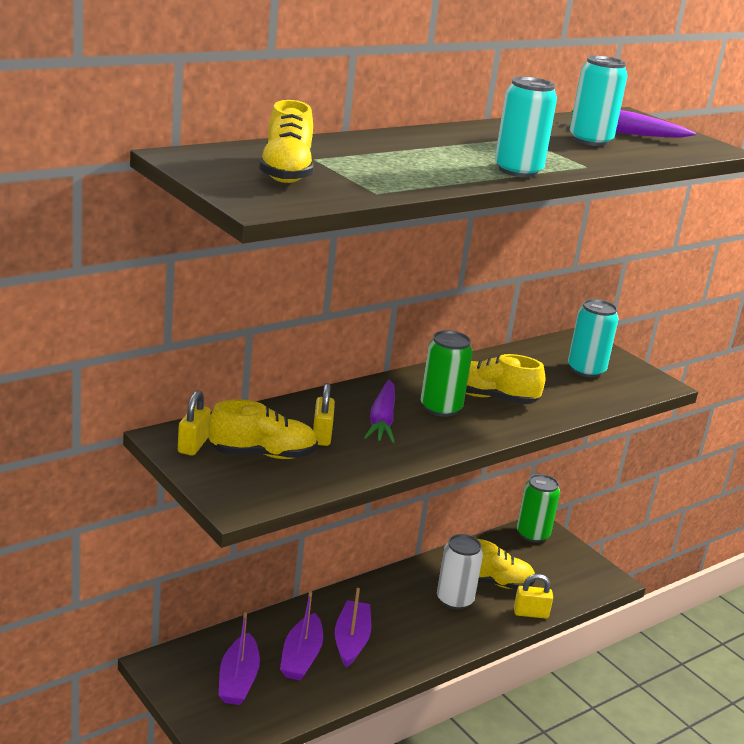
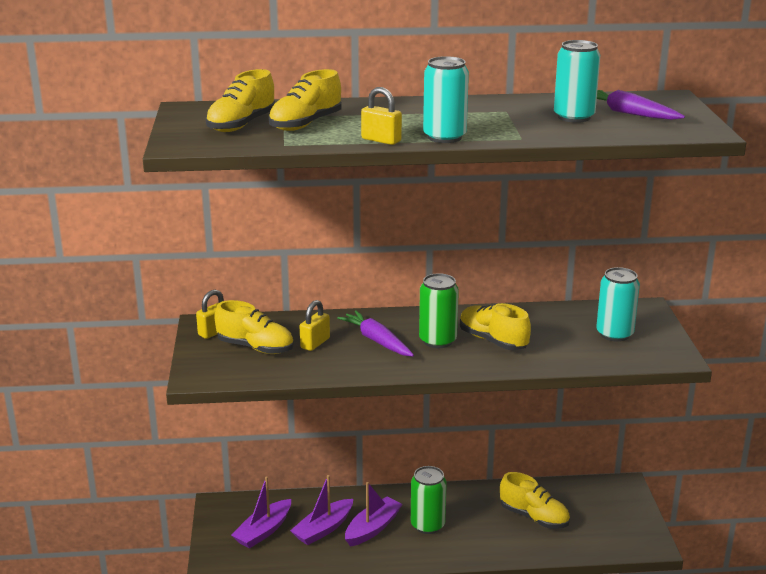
camera: 35 degrees right, 0 degrees up
purple carrot [364,379,395,443] -> purple carrot turned 105 degrees clockwise [337,310,414,357]
white can [437,534,483,610] -> none
yellow padlock [514,574,553,618] -> yellow padlock moved to [361,87,402,145]
green can [517,474,560,543] -> green can moved to [411,466,447,534]
none -> yellow shoe [269,69,342,131]

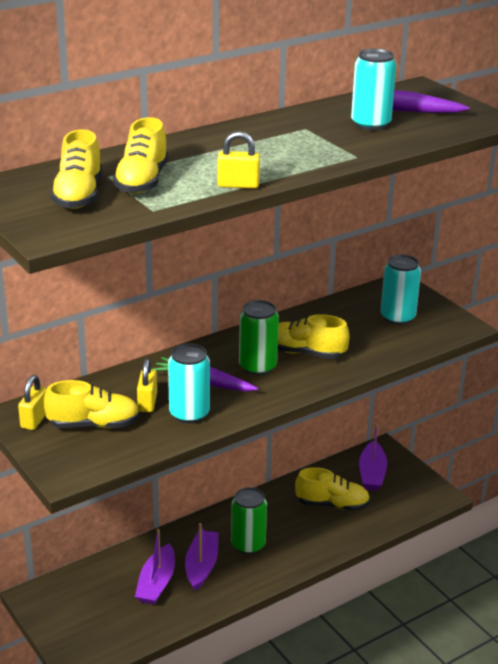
camera: 30 degrees left, 5 degrees up
purple boat [231,477,291,549] -> purple boat moved to [359,423,387,491]
turquoise can [423,56,469,143] -> turquoise can moved to [168,344,210,423]

